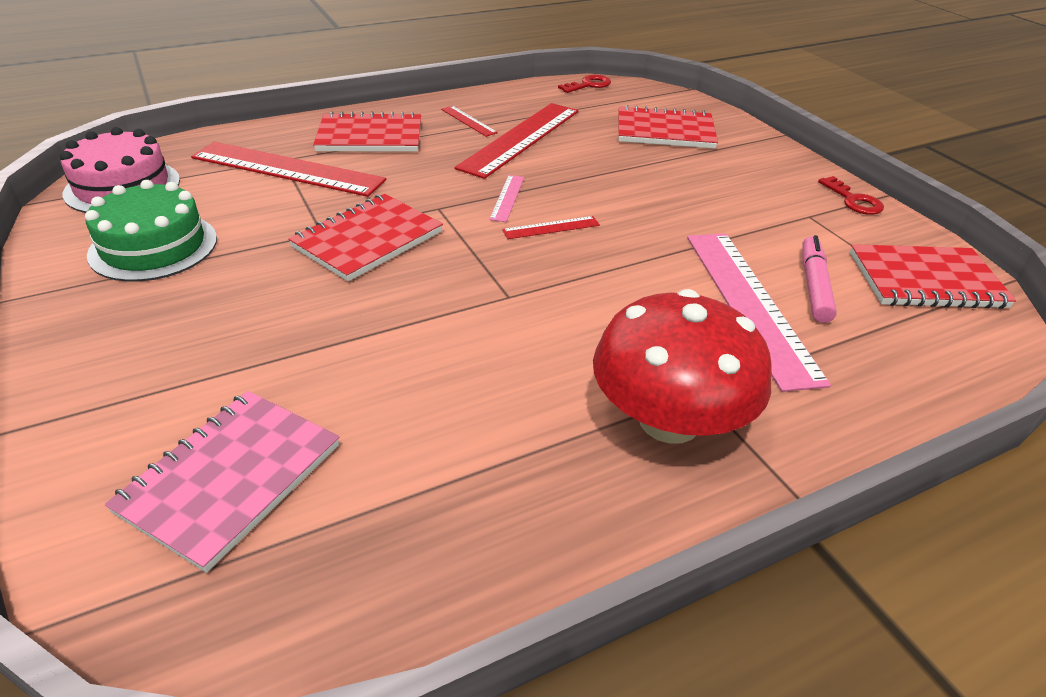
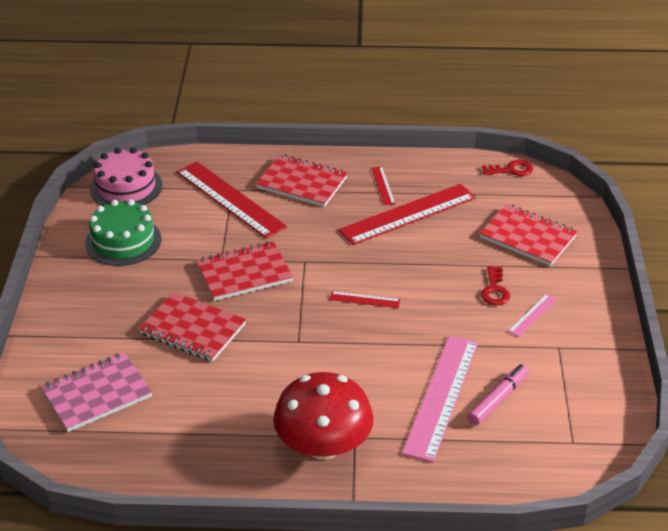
camera: 30 degrees right, 0 degrees up
pink ruler [489,175,524,222] -> pink ruler moved to [508,294,557,337]
red key [818,176,884,215] -> red key moved to [481,266,510,305]
red notebook [850,244,1016,309] -> red notebook moved to [139,292,246,362]

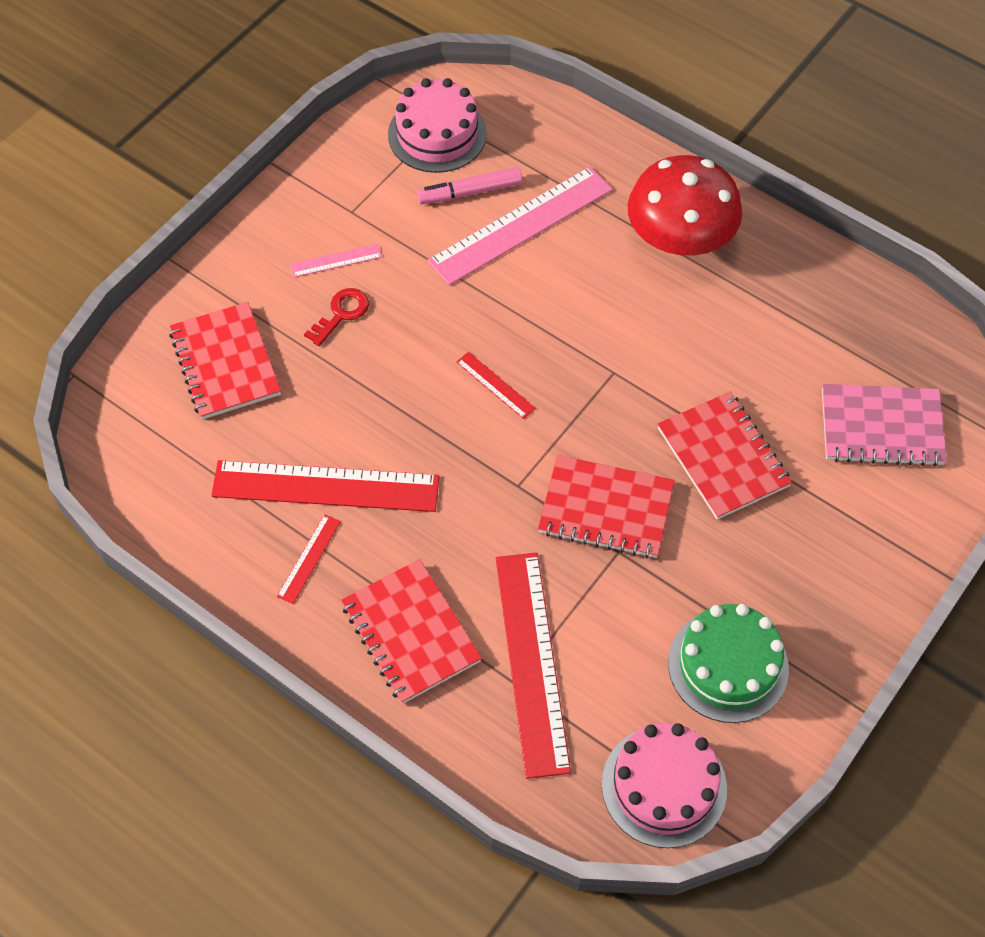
camera: 145 degrees left, 20 degrees up
red key [482,160,533,176] -> none
none -> pink cake [388,78,487,173]

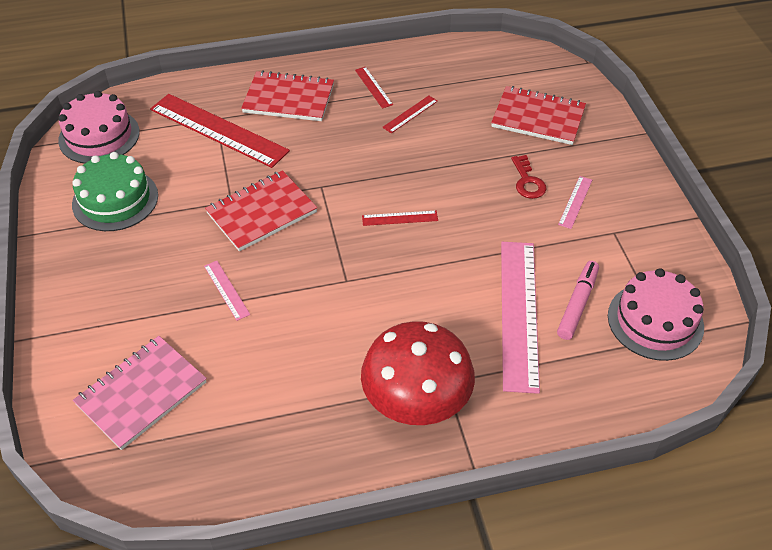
camera: 130 degrees right, 10 degrees down
red ruler [211,460,439,512] -> red ruler [382,96,438,133], size x0.44
red notebook [658,392,792,520] -> pink ruler [204,261,250,321]

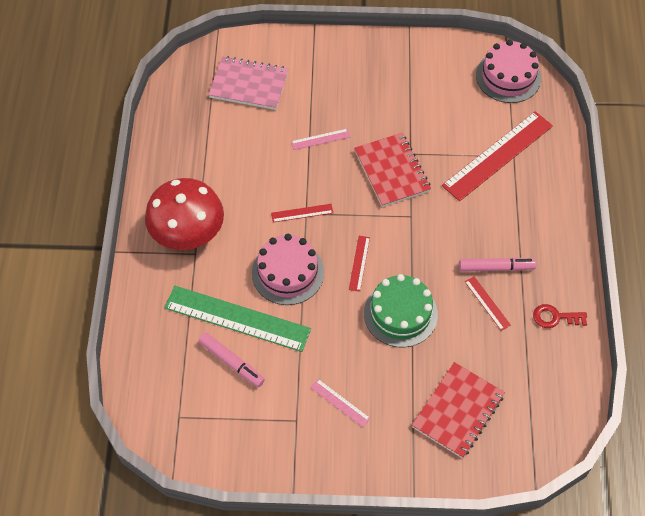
camera: 105 degrees right, 10 degrees up
green cake [72,152,158,231] -> green cake moved to [364,274,438,348]
pink notebook [73,336,207,450] -> pink notebook turned 45 degrees counterclockwise [209,56,289,110]
red notebook [241,70,334,121] -> none
red ruler [355,67,393,109] -> red ruler moved to [271,204,333,222]
pink ruler [501,242,540,394] -> green ruler [164,286,311,352]
red key [511,155,547,199] -> red key moved to [533,304,587,328]
pink cake [608,268,704,361] -> pink cake moved to [252,234,324,305]
none -> pink marker [459,257,536,272]

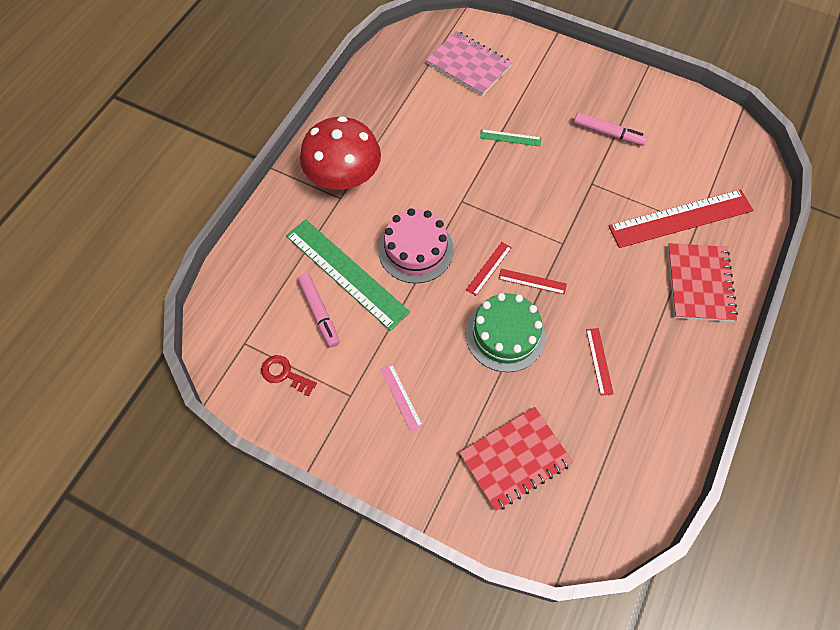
camera: 25 degrees right, 5 degrees up
red ruler [271,204,333,222] -> red ruler moved to [498,269,567,295]
pink ruler [291,129,350,150] -> green ruler [480,129,541,146]
red notebook [354,133,431,207] -> red notebook moved to [667,243,738,322]
pink marker [459,257,536,272] -> pink marker moved to [574,112,647,146]
pink cake [476,40,541,103] -> none
red key [533,304,587,328] -> red key moved to [261,355,317,396]

